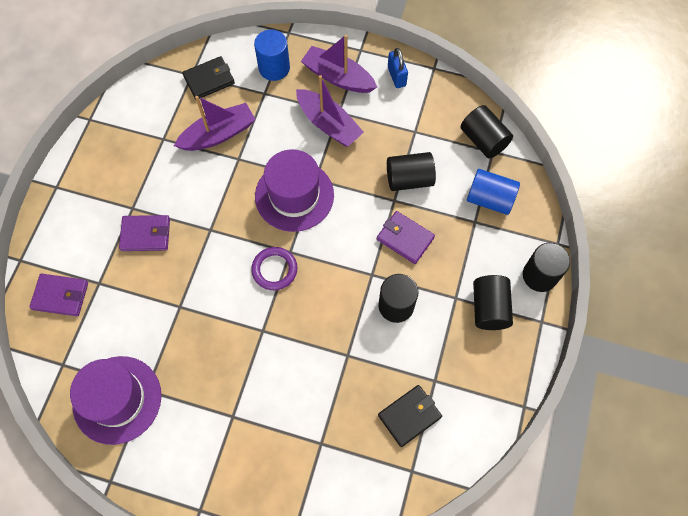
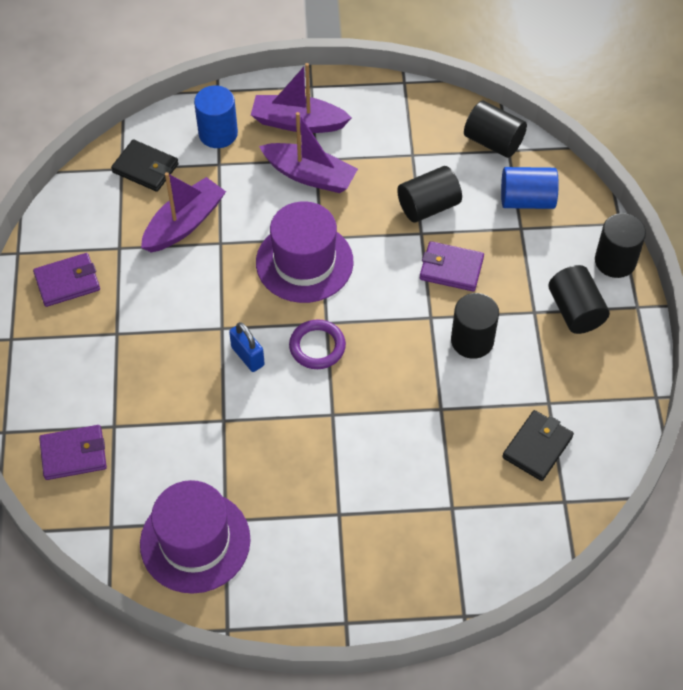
camera: 20 degrees left, 10 degrees down
purple wallet [119,215,170,251] -> purple wallet moved to [33,253,100,307]
black wallet [182,56,235,99] -> black wallet turned 75 degrees clockwise [111,139,179,192]
blue padlock [388,48,408,88] -> blue padlock moved to [229,322,265,372]

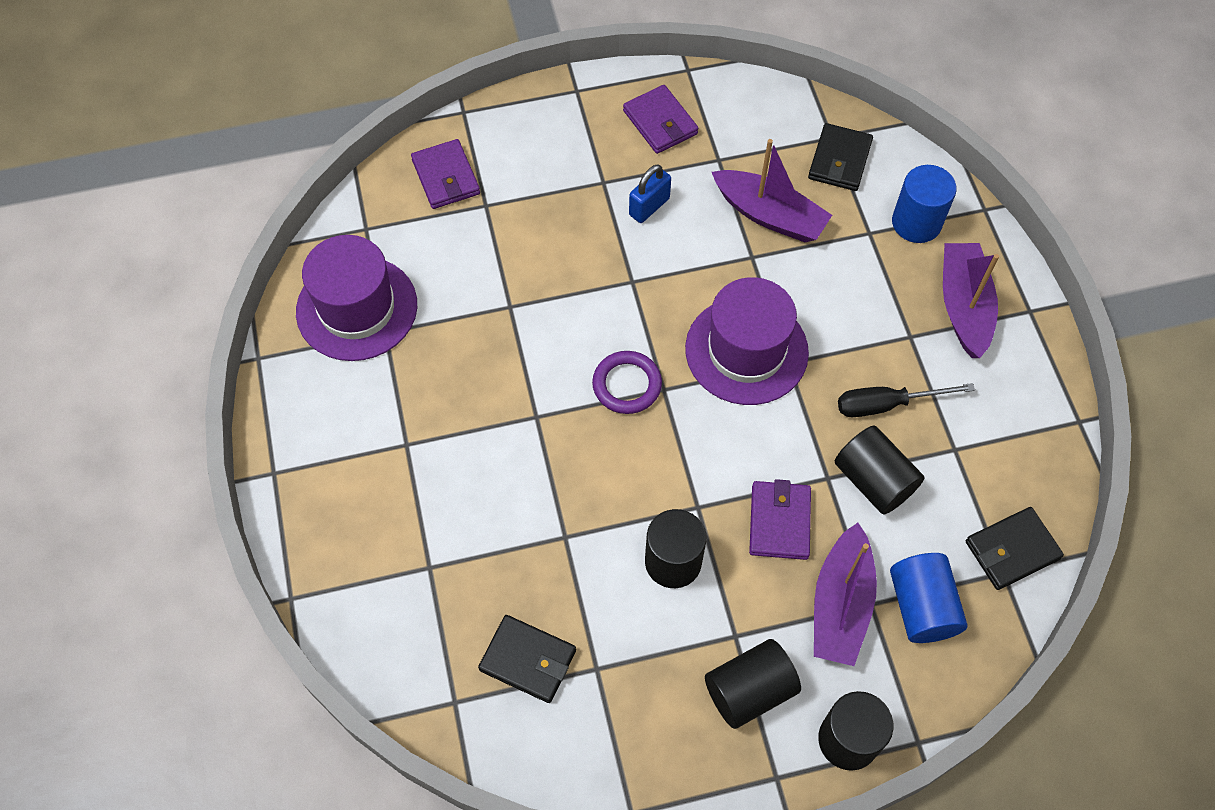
camera: 80 degrees right, 5 degrees up
blue padlock [229,322,265,372] -> blue padlock moved to [629,165,671,223]
purple boat [259,112,358,193] -> purple boat moved to [814,523,877,666]
black cylinder [464,101,527,158] -> black wallet [966,507,1064,590]
none -> black screwdriver [838,383,975,417]

